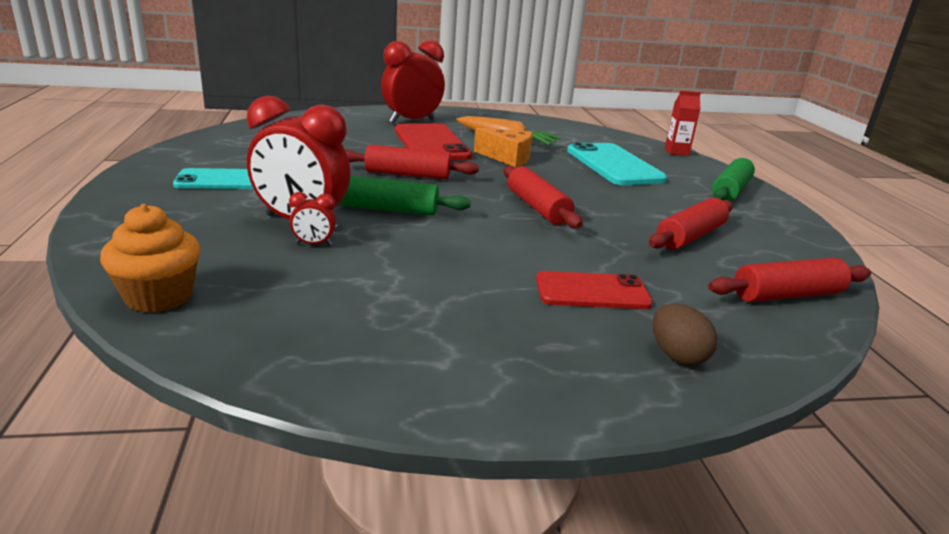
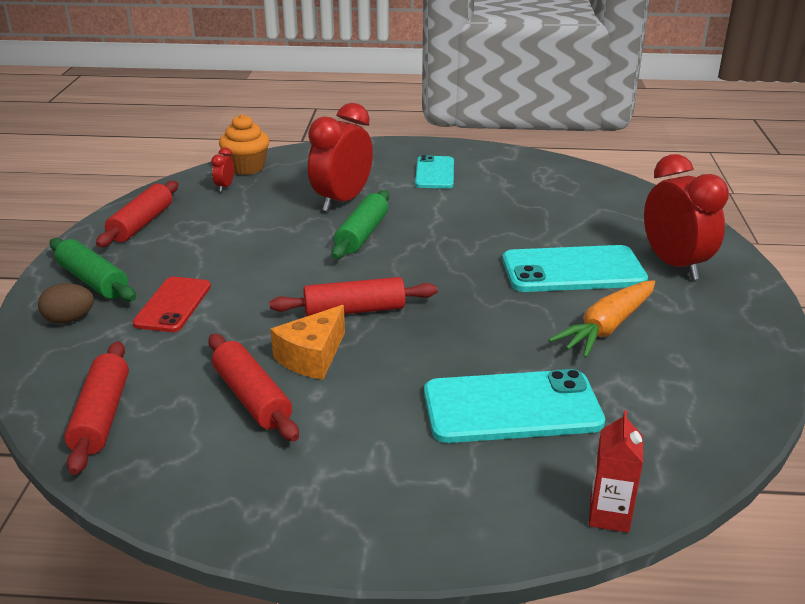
camera: 105 degrees right, 5 degrees up
red clock [289,192,336,246] -> red clock moved to [211,148,234,192]
red rolling pin [345,145,479,180] -> red rolling pin moved to [96,181,178,247]
red phone [395,123,472,161] -> turquoise phone [502,245,648,292]
orange cheese [474,128,532,167] -> orange cheese moved to [271,305,345,380]
green rolling pin [712,158,755,201] -> green rolling pin moved to [50,238,136,302]

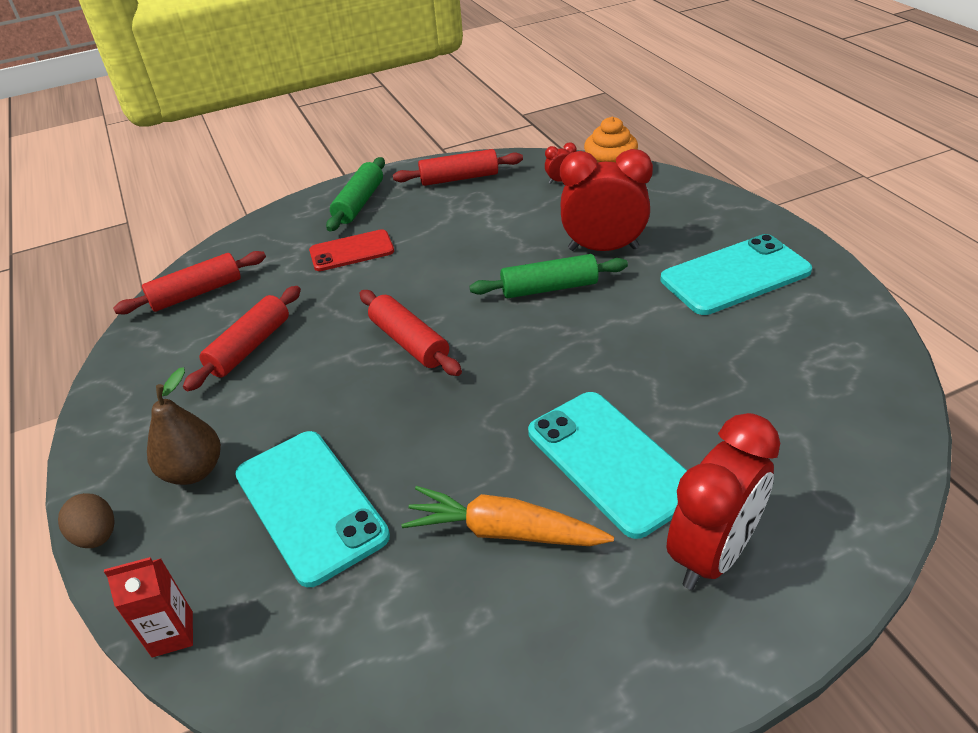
camera: 65 degrees right, 10 degrees up
brown egg [38,283,94,324] -> brown egg moved to [58,493,115,548]
orange cheese [271,305,345,380] -> none
turquoise phone [415,155,454,188] -> turquoise phone [661,234,812,315], size x1.57
none -> brown pear [147,367,221,485]

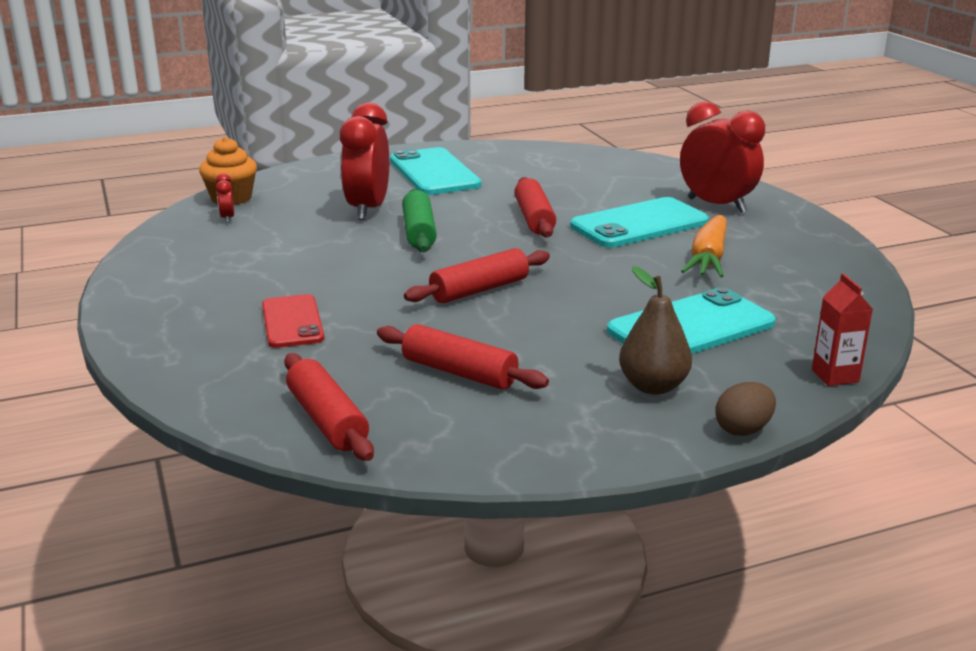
camera: 90 degrees left, 15 degrees down
green rolling pin [326,157,385,231] -> none
red rolling pin [393,149,523,186] -> red rolling pin moved to [514,177,556,237]

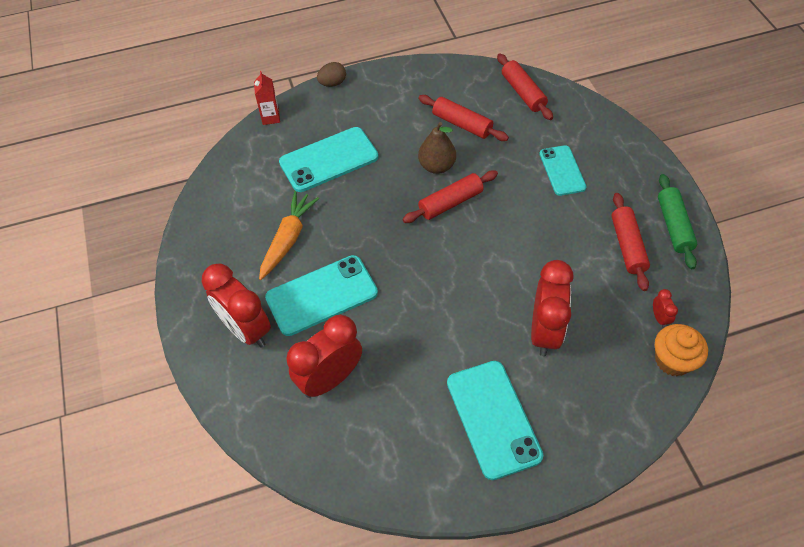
camera: 175 degrees left, 30 degrees up
red phone [262,294,324,348] -> turquoise phone [539,145,587,196]
green rolling pin [402,189,437,252] -> green rolling pin moved to [658,174,697,269]
red rolling pin [514,177,556,237] -> red rolling pin moved to [611,193,650,291]
brown pear [619,266,692,395] -> brown pear moved to [418,122,456,174]
none -> red clock [286,315,362,398]

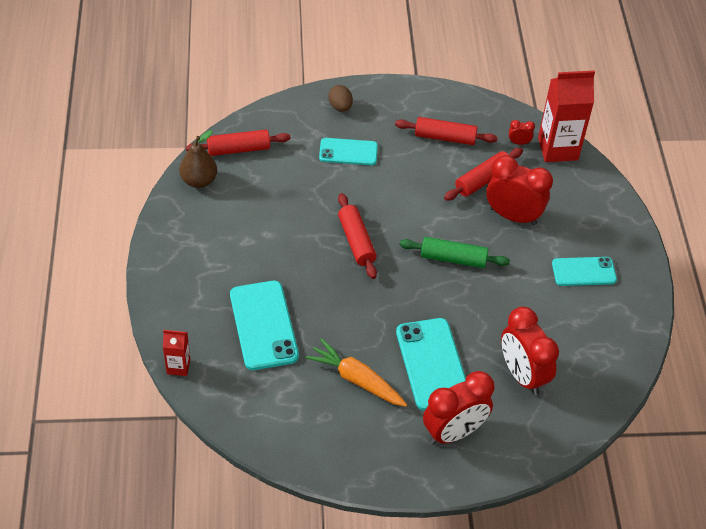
camera: 80 degrees left, 5 degrees down
brown egg [317,62,346,87] -> brown egg moved to [328,85,353,112]
red rolling pin [418,95,509,141] -> red rolling pin moved to [444,148,523,201]
brown pear [418,122,456,174] -> brown pear moved to [179,130,217,188]
turquoise phone [447,361,543,480] -> turquoise phone [552,257,617,286], size x0.64
orange cupcake [655,324,708,376] -> red carton [538,70,595,162]
green rolling pin [658,174,697,269] -> green rolling pin moved to [399,237,510,268]

